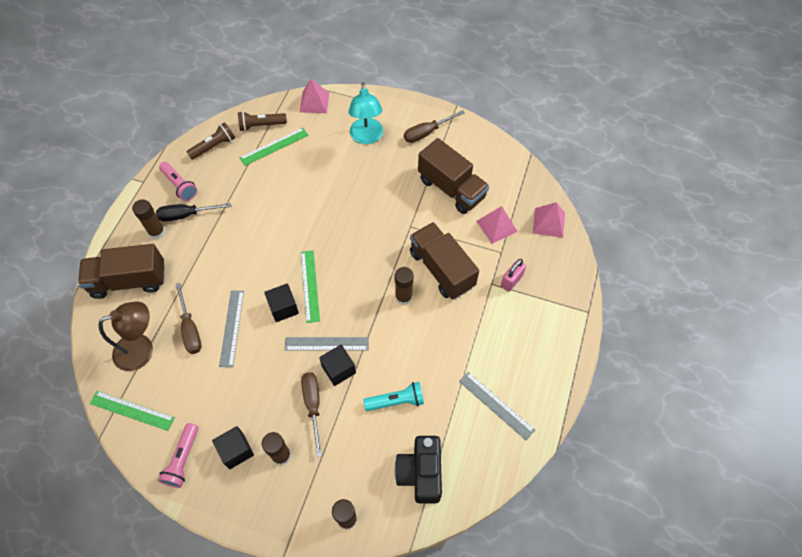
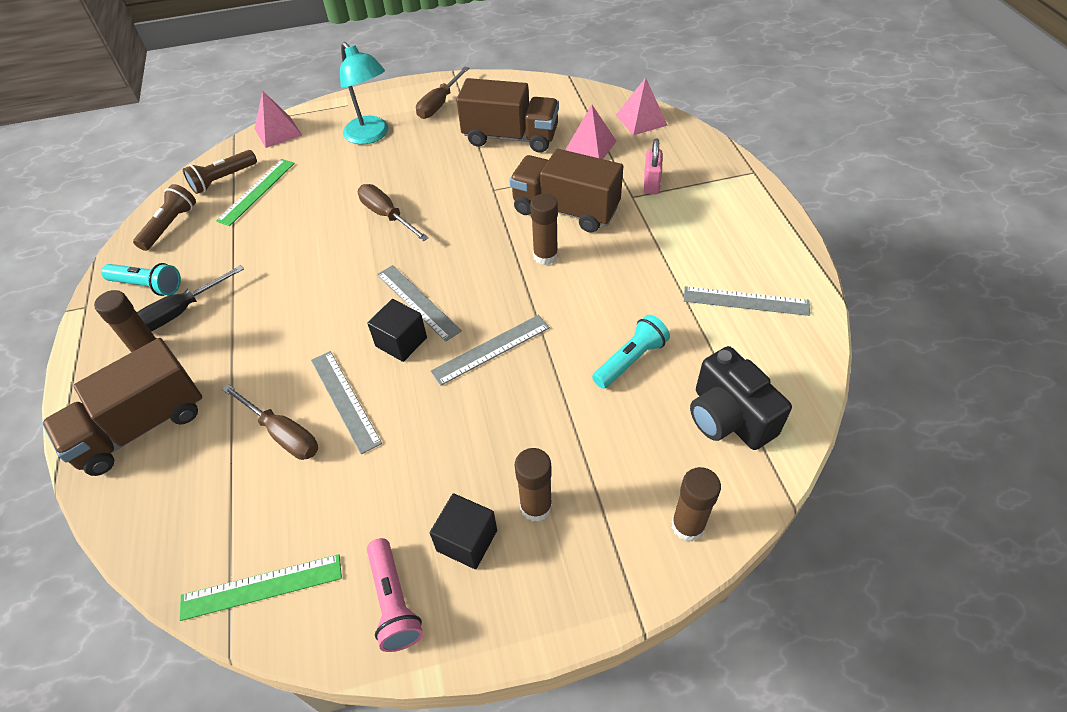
camera: 30 degrees left, 10 degrees down
brown lamp [98,301,153,371] -> none
pink flashlight [159,162,197,201] -> turquoise flashlight [101,263,181,296]
green ruler [301,250,320,323] -> grey ruler [377,265,462,342]
brown screwdriver [301,372,322,457] -> brown screwdriver moved to [358,184,429,241]
black cube [319,345,356,386] -> none

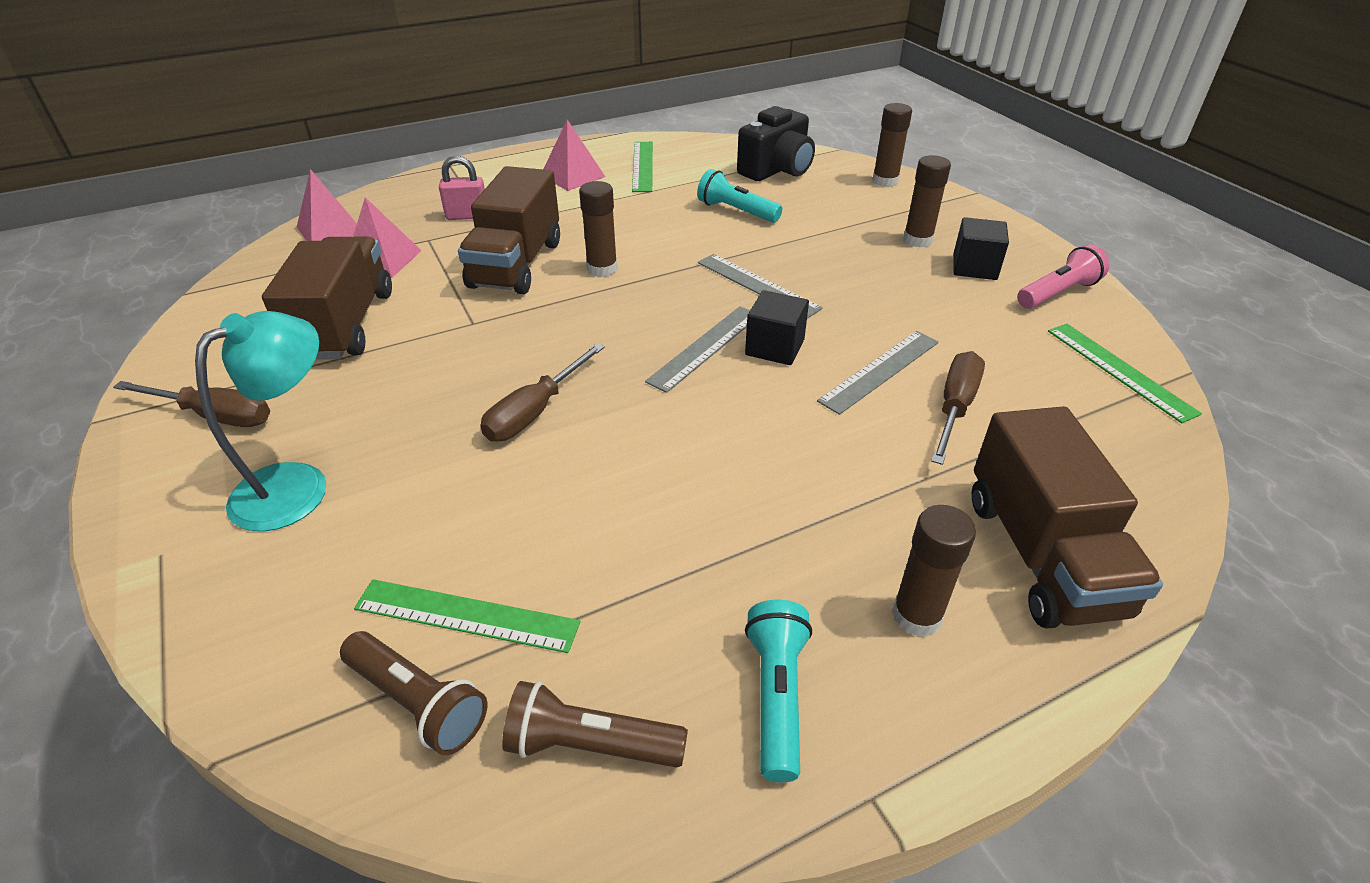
camera: 105 degrees left, 10 degrees down
brown truck [42,338,202,476] -> brown truck turned 45 degrees clockwise [972,406,1163,628]
black screwdriver [137,265,244,331] -> none
pink pyramid [255,91,302,148] -> pink pyramid moved to [543,120,605,191]
grey ruler [684,286,810,316] -> green ruler [632,142,653,192]

